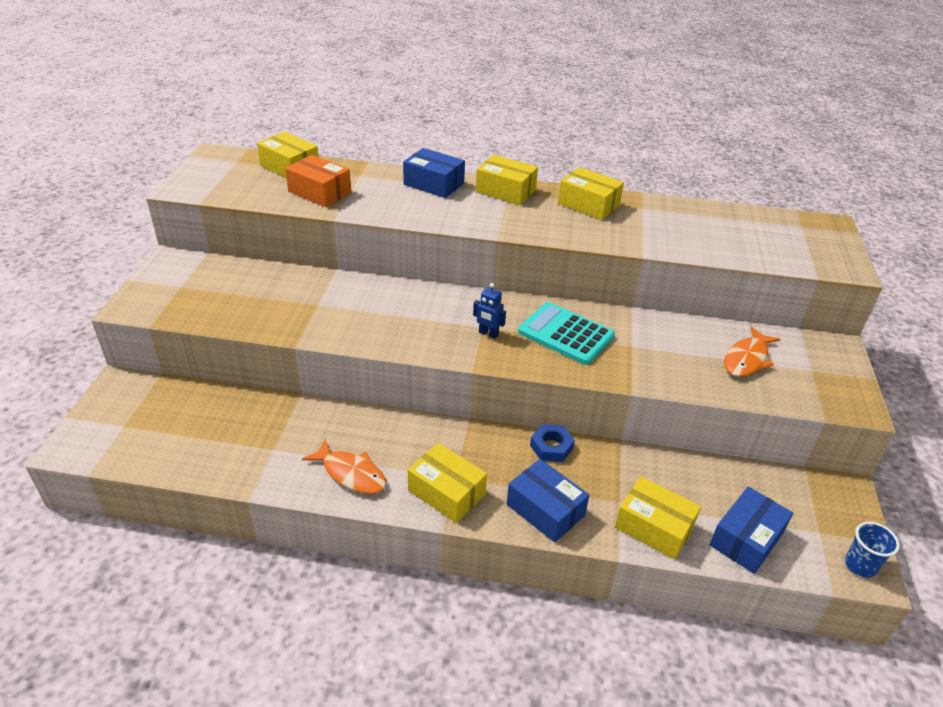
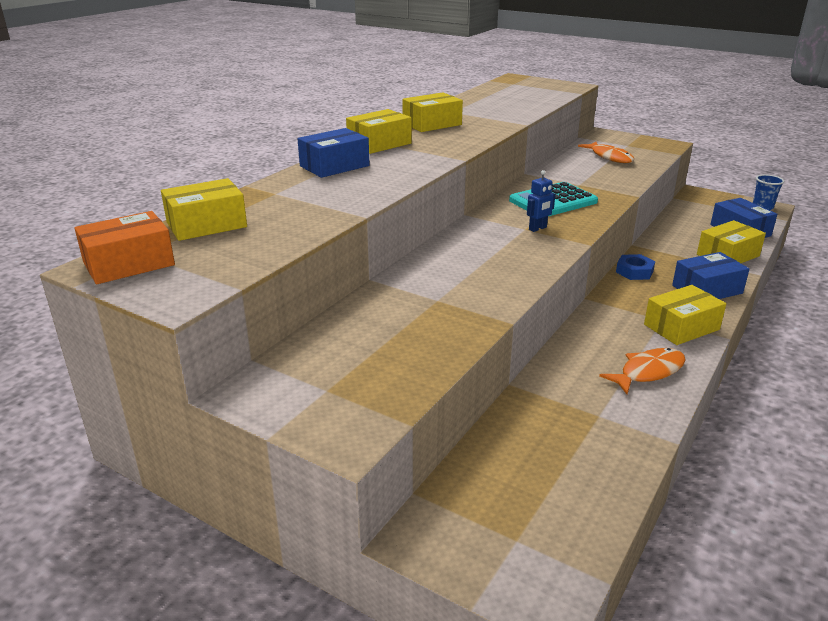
camera: 65 degrees left, 10 degrees down
orange box [285,155,351,207] -> orange box moved to [74,211,175,284]

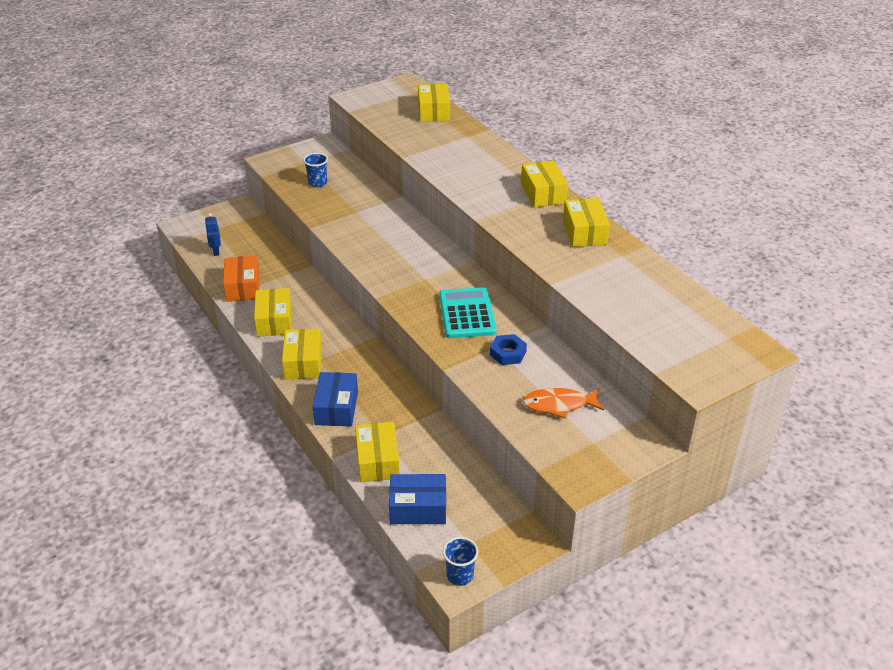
camera: 115 degrees right, 10 degrees up
orange box [74,211,175,284] -> orange box moved to [223,256,260,302]
blue box [298,128,370,178] -> none
blue robot [527,170,555,232] -> blue robot moved to [205,213,221,256]
orange fish [599,348,685,394] -> yellow box [254,288,291,337]
blue nut [616,254,655,280] -> blue nut moved to [490,334,527,365]
none -> blue cup [303,153,328,188]

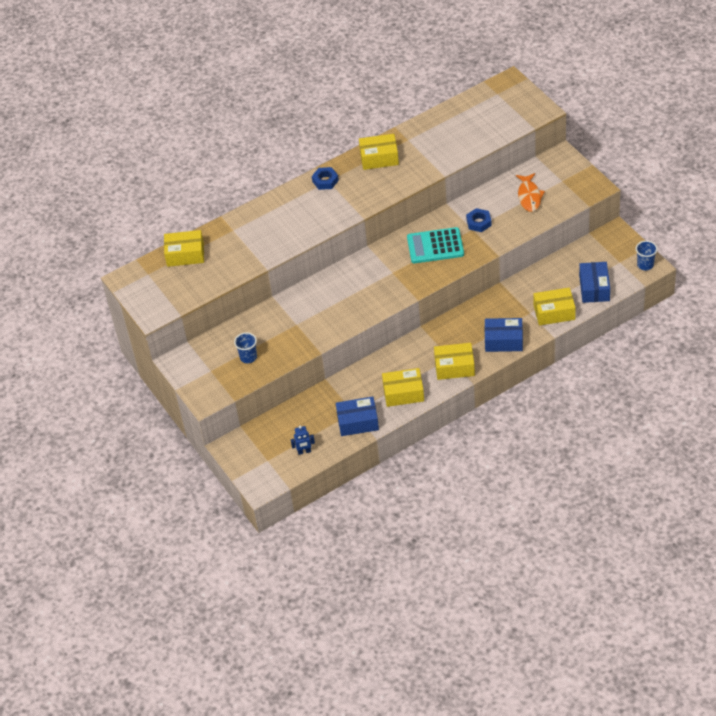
camera: 85 degrees left, 10 degrees up
orange box [223,256,260,302] -> blue box [336,397,379,436]
yellow box [521,160,568,208] -> blue nut [312,167,339,190]

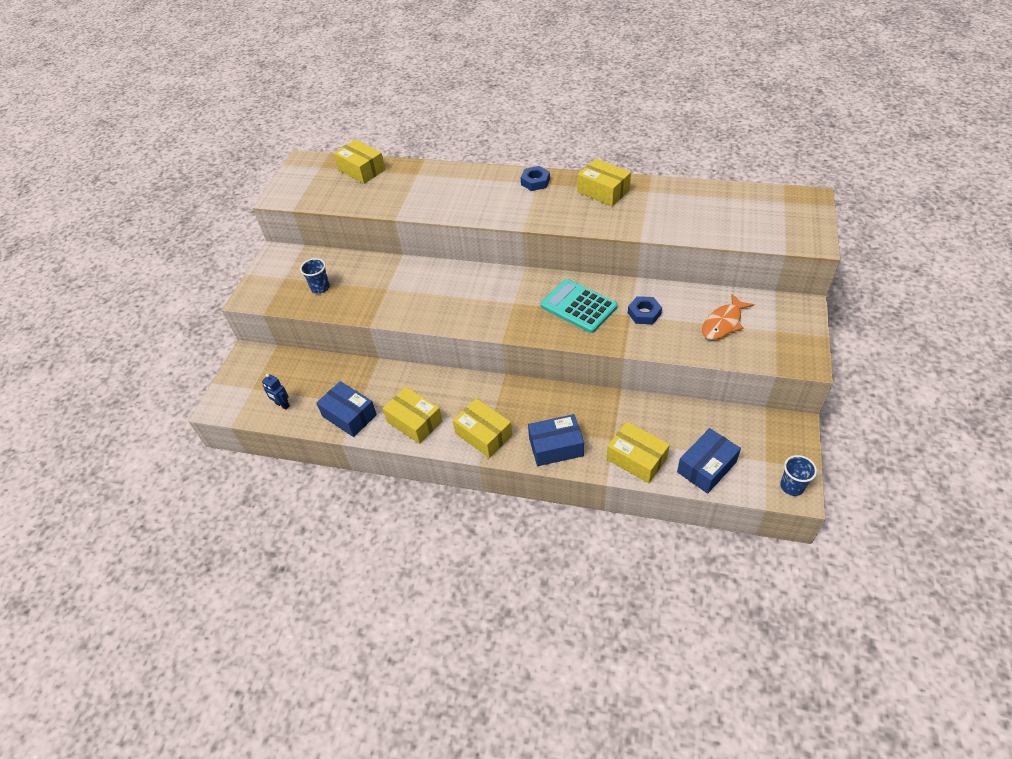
camera: 45 degrees right, 0 degrees up
blue box [485,318,523,352] -> blue box turned 60 degrees counterclockwise [528,414,584,466]

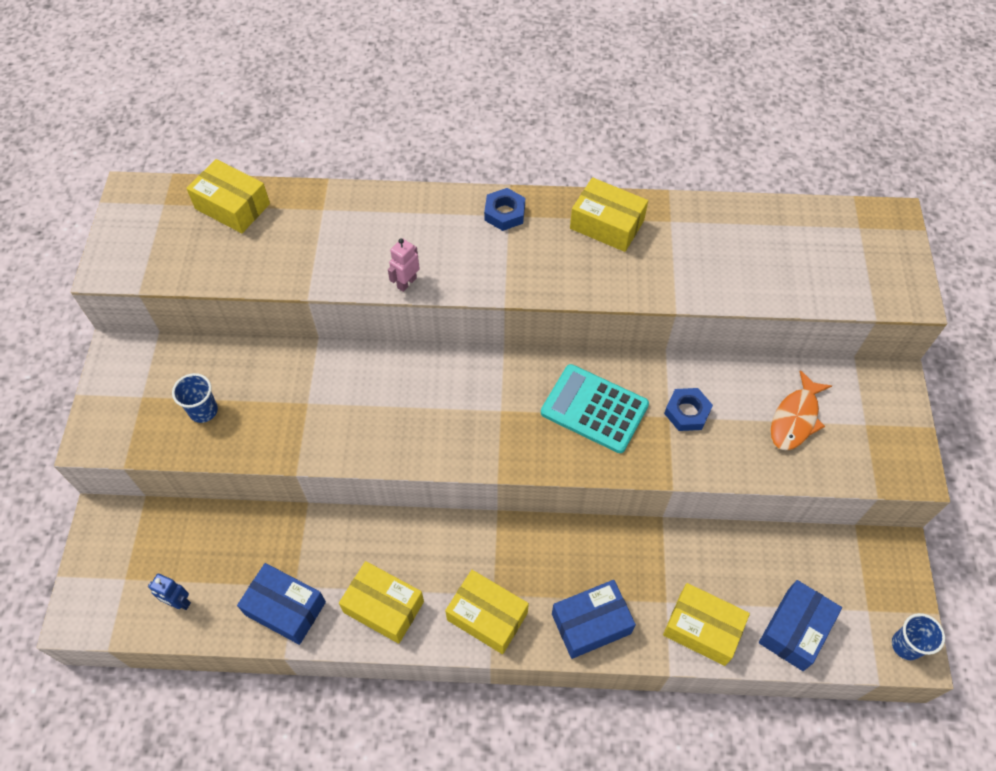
camera: 15 degrees left, 10 degrees up
none -> pink robot [388,238,420,292]

